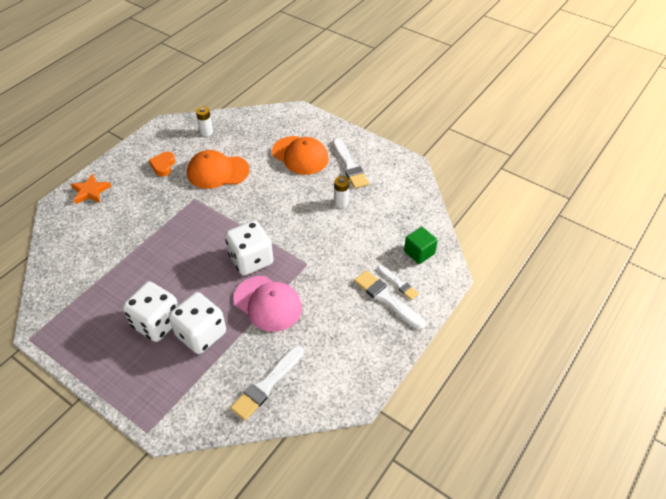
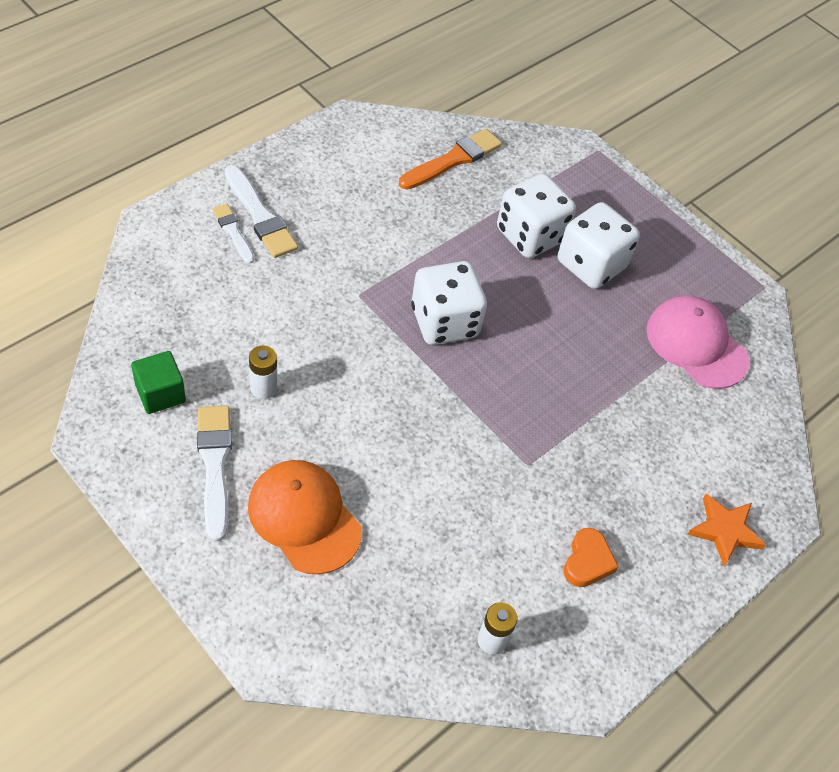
camera: 175 degrees left, 5 degrees up
orange cap [187,150,250,189] -> none
white brush [230,346,304,421] -> orange brush [399,129,502,190]
pink cap [233,276,302,332] -> pink cap moved to [646,296,749,389]
green cube [404,227,438,264] -> green cube moved to [131,351,186,414]

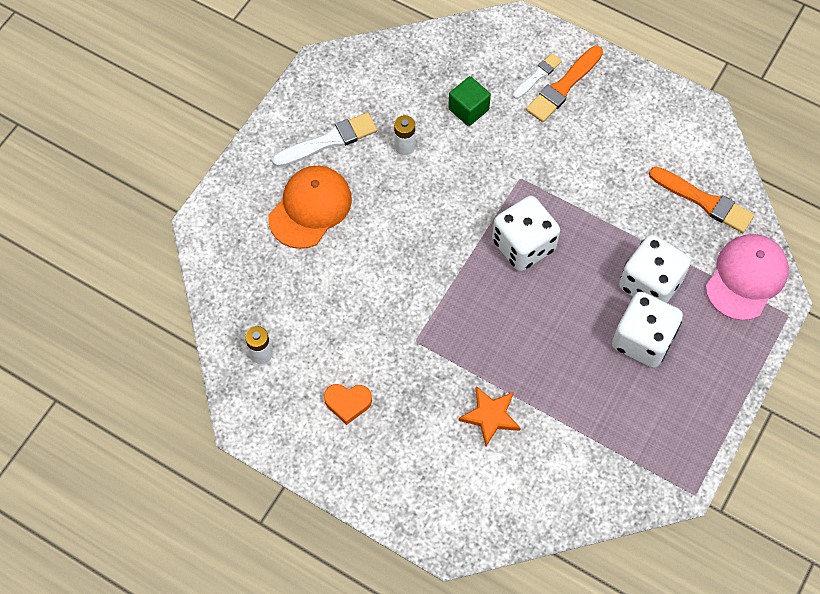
camera: 80 degrees right, 10 degrees up
green cube [131,351,186,414] -> green cube moved to [448,76,491,126]
white brush [224,165,298,258] -> orange brush [526,46,603,122]
pink cap [646,296,749,389] -> pink cap moved to [705,234,789,321]
orange star [687,493,766,567] -> orange star moved to [459,386,521,446]

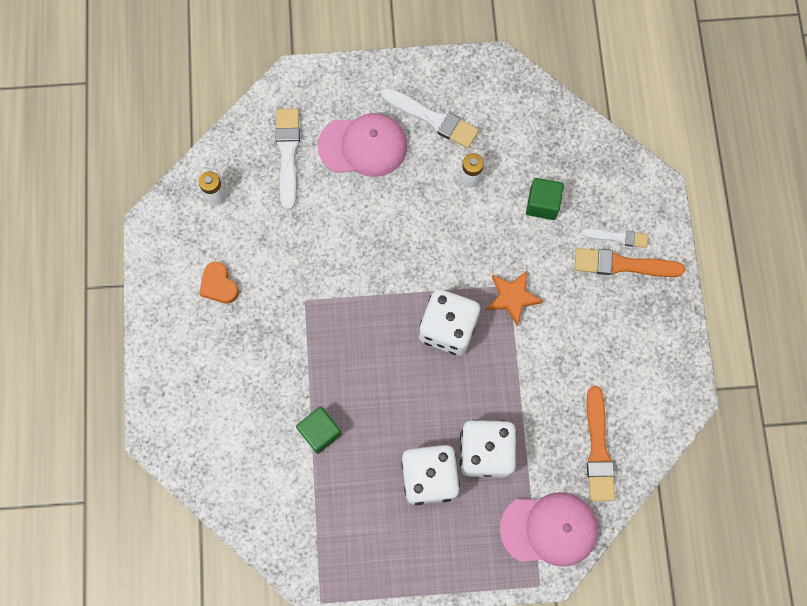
camera: 55 degrees right, 10 degrees up
orange cap [268,166,352,249] -> pink cap [318,113,407,177]
orange star [459,386,521,446] -> orange star moved to [486,271,543,326]
none -> white brush [275,108,300,210]
none -> green cube [296,407,342,454]

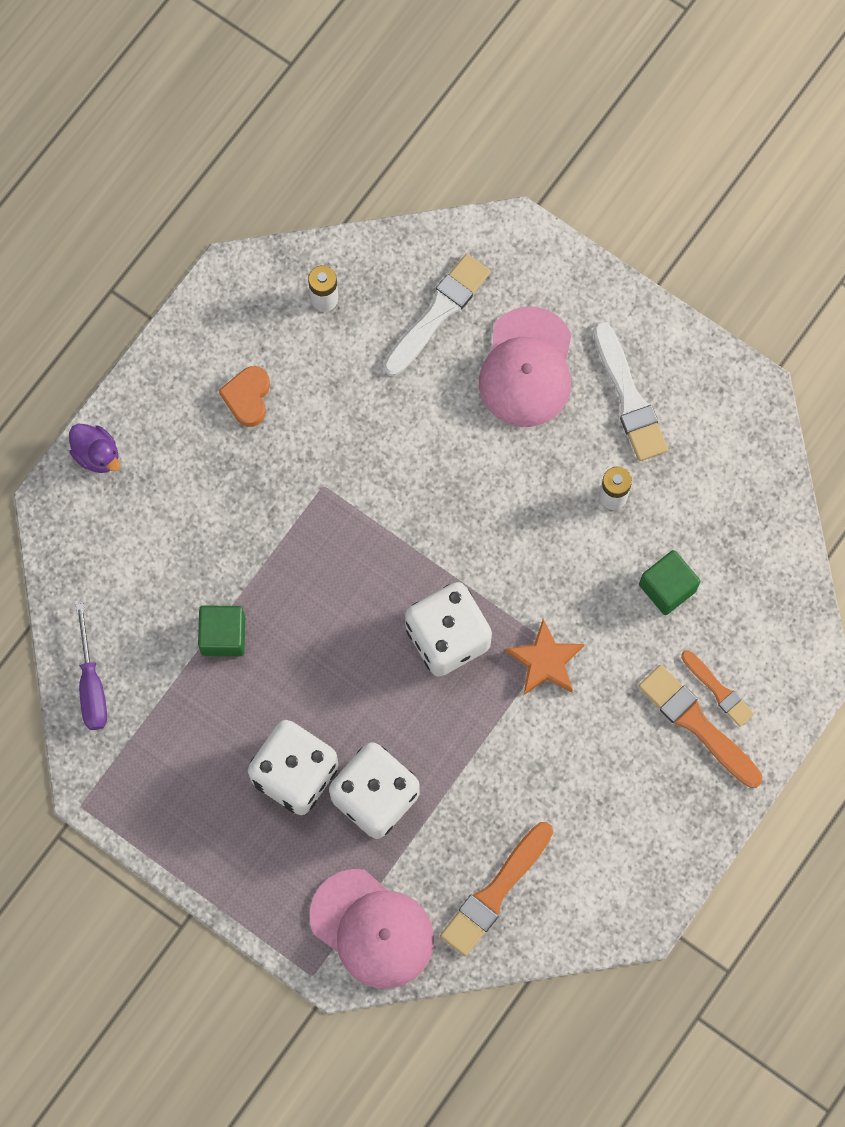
camera: 40 degrees right, 0 degrees up
pink cap [318,113,407,177] -> pink cap turned 60 degrees clockwise [479,307,571,427]
white brush [581,228,648,248] -> orange brush [681,650,754,727]
none -> purple duck [69,424,120,473]
none -> purple screwdriver [76,603,107,730]

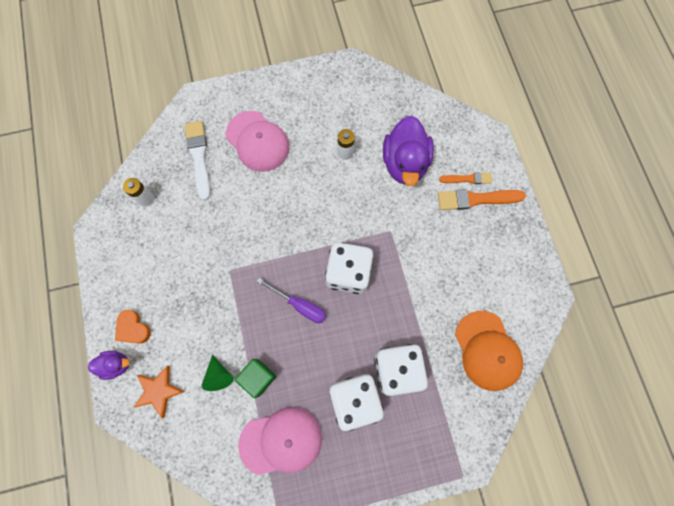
camera: 50 degrees left, 0 degrees up
purple screwdriver [76,603,107,730] -> purple screwdriver moved to [257,278,326,323]
orange heart [219,366,270,427] -> orange heart moved to [115,310,151,344]
pink cap [310,869,434,989] -> pink cap moved to [238,407,322,475]
orange brush [440,822,553,956] -> orange cap [455,311,523,391]
orange star [505,619,584,695] -> orange star moved to [133,366,185,418]
white brush [593,321,668,461] -> none
green cube [639,550,700,615] -> purple duck [383,116,434,186]
none -> green cone [202,355,234,391]

